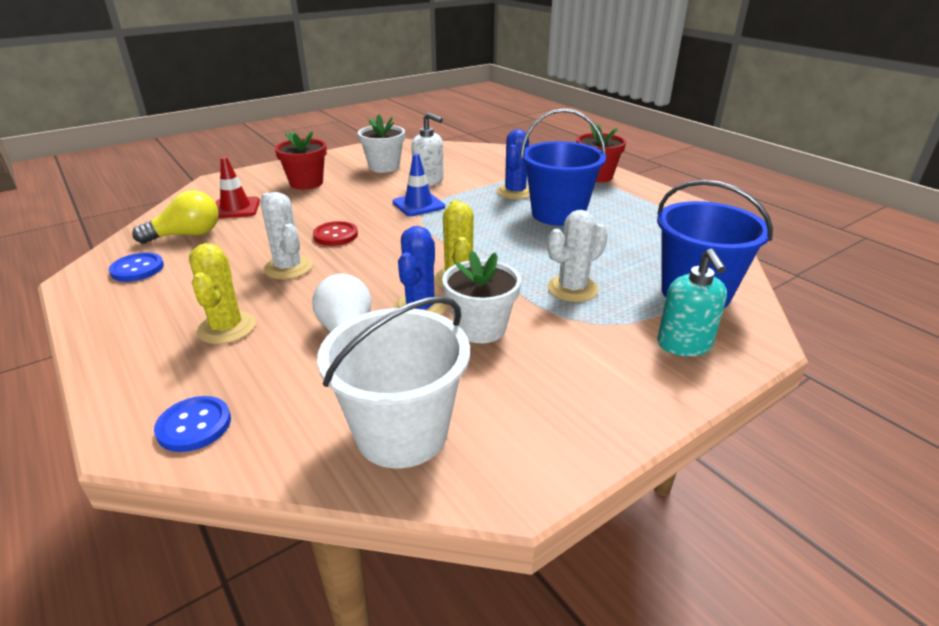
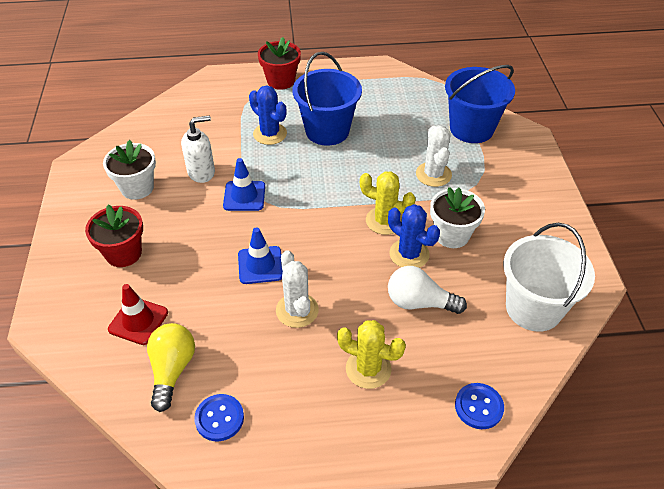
camera: 60 degrees left, 15 degrees up
white cactus [260,192,313,279] -> white cactus turned 75 degrees clockwise [276,250,319,328]
red button [313,221,358,246] -> blue traffic cone [238,227,283,284]
turquoise soap dispenser [657,249,727,356] -> none

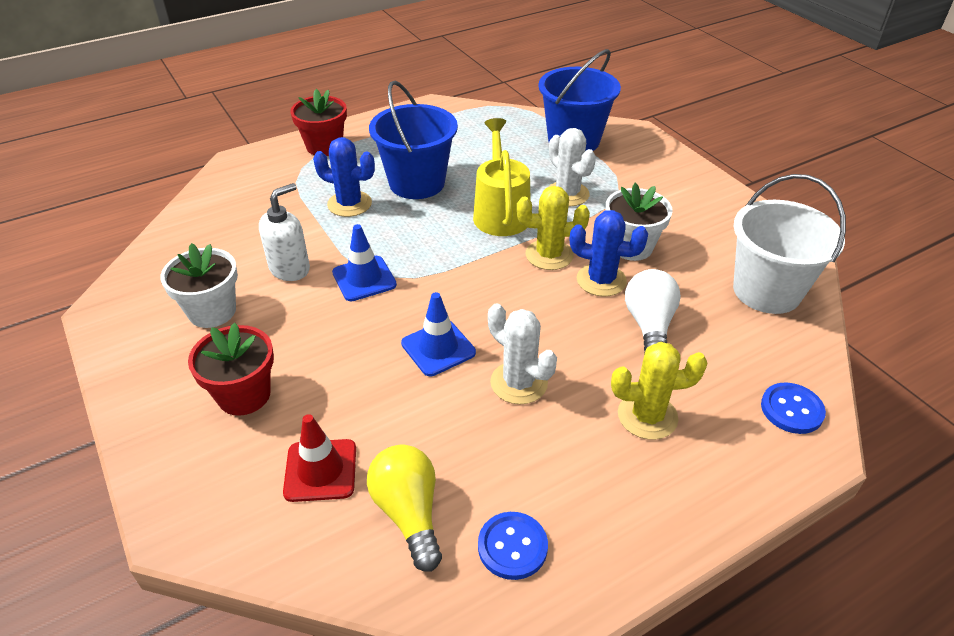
camera: 25 degrees left, 5 degrees down
white light bulb [388,266,467,314] -> white light bulb turned 105 degrees clockwise [625,269,681,354]
none -> yellow watering can [473,118,531,236]

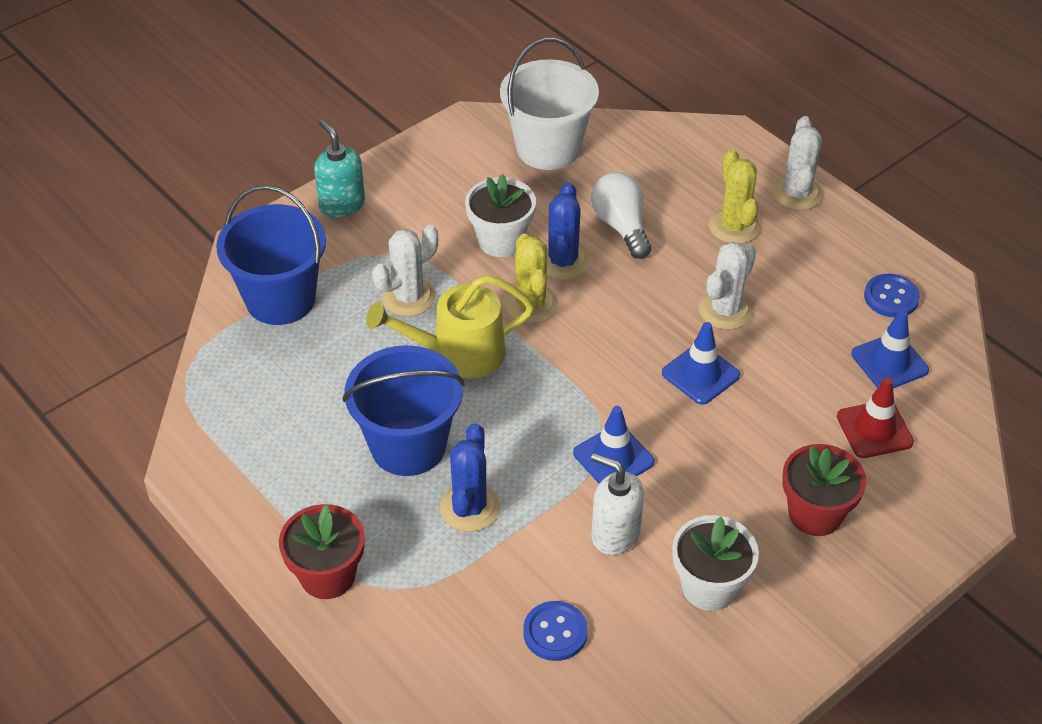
camera: 100 degrees left, 5 degrees up
yellow light bulb [367,444,442,572] -> blue traffic cone [851,310,929,388]
white light bulb [625,269,681,354] -> white light bulb turned 75 degrees clockwise [591,172,651,259]
blue button [761,383,826,434] -> blue button moved to [523,601,588,661]
none -> turquoise soap dispenser [314,119,365,218]
none -> white cactus [772,116,823,210]

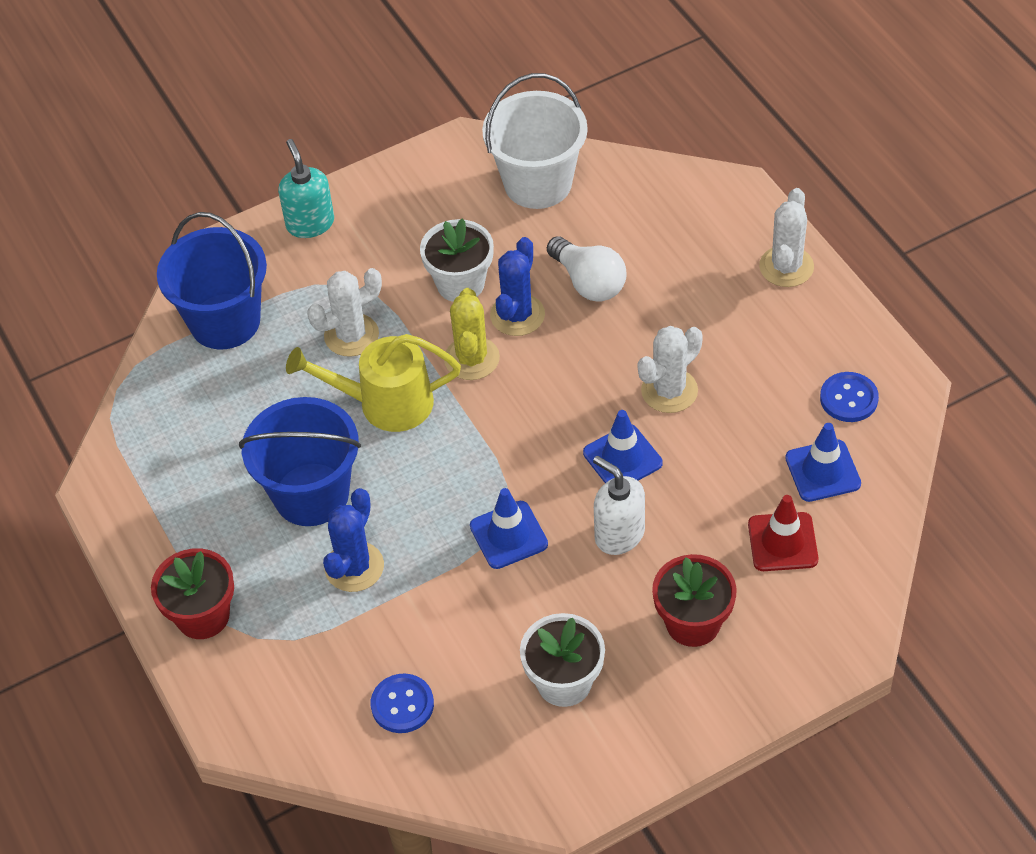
camera: 15 degrees right, 5 degrees up
white light bulb [591,172,651,259] -> white light bulb turned 150 degrees clockwise [547,236,627,302]
white soap dispenser [591,453,644,555] -> white soap dispenser moved to [593,456,645,555]
yellow cactus [709,149,760,244] -> none

